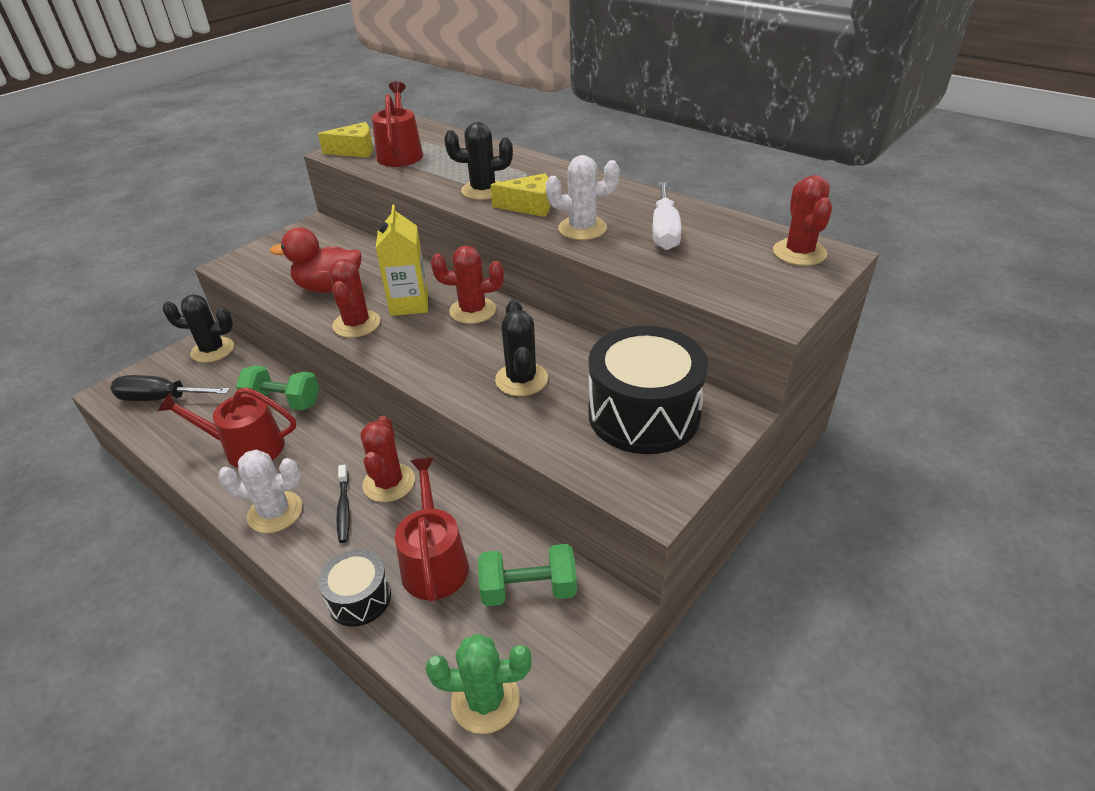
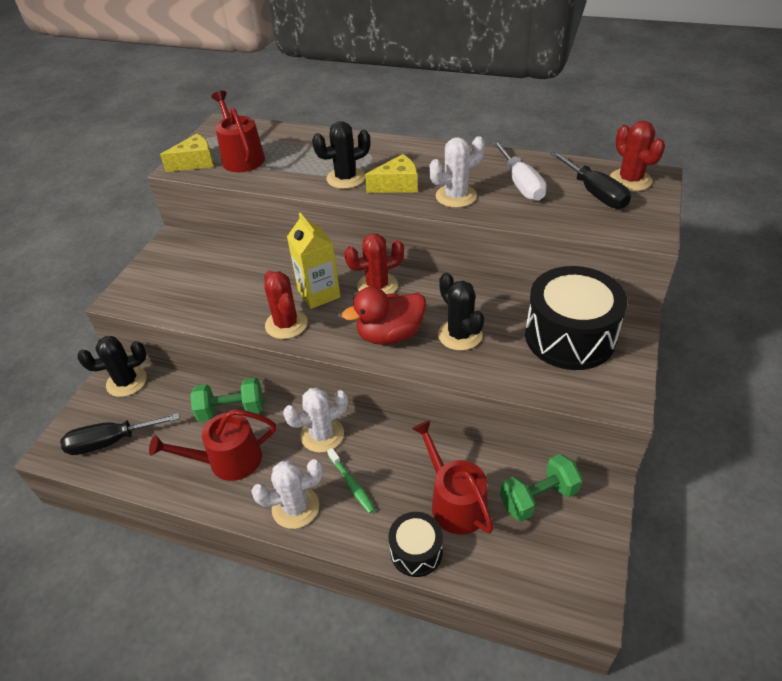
camera: 20 degrees left, 5 degrees up
red duck [270,228,361,293] -> red duck moved to [342,287,426,345]
black toothbrush [336,464,350,543] -> green toothbrush [327,448,375,514]
red cactus [360,416,415,502] -> none
green cactus [426,634,531,734] -> none
none -> white cactus [283,387,348,453]
none -> black screwdriver [550,151,631,209]

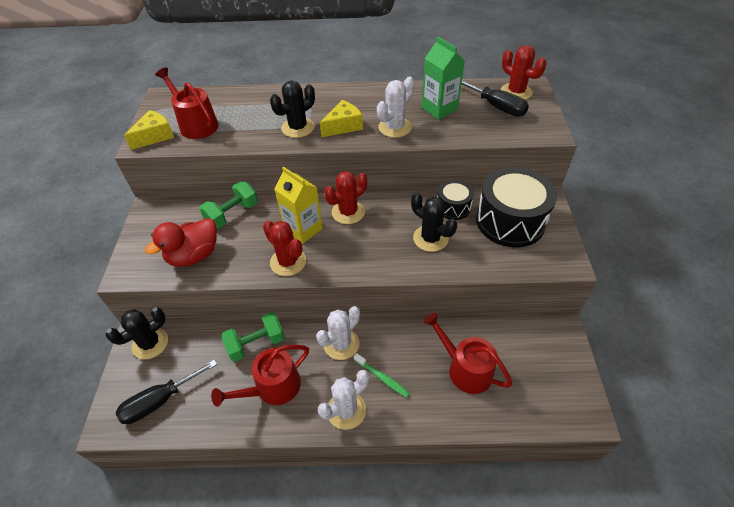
camera: 20 degrees left, 5 degrees up
red duck [342,287,426,345] -> red duck moved to [145,218,217,267]
black drum [389,512,443,577] -> black drum moved to [437,180,474,220]
white screwdriver [492,141,547,201] -> green carton [422,36,465,120]
green dumbbell [500,454,583,522] -> green dumbbell moved to [199,181,258,229]

